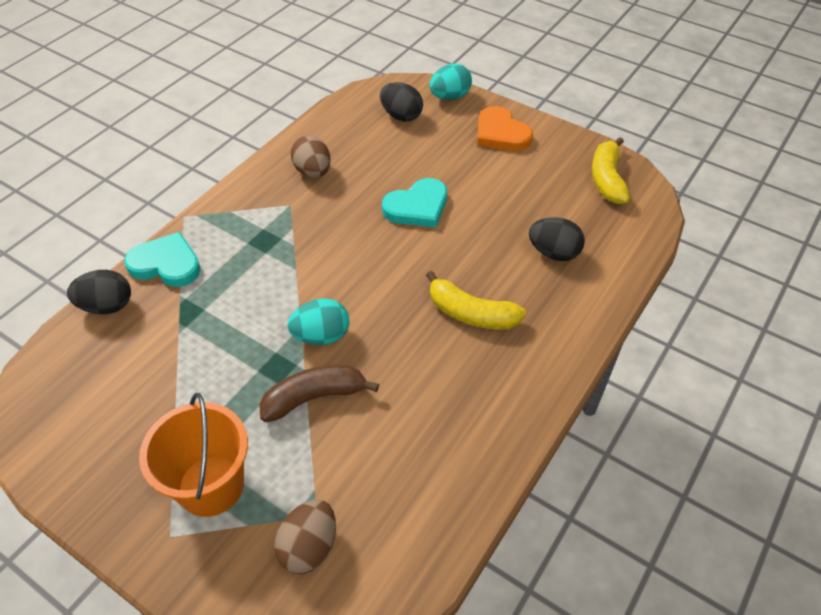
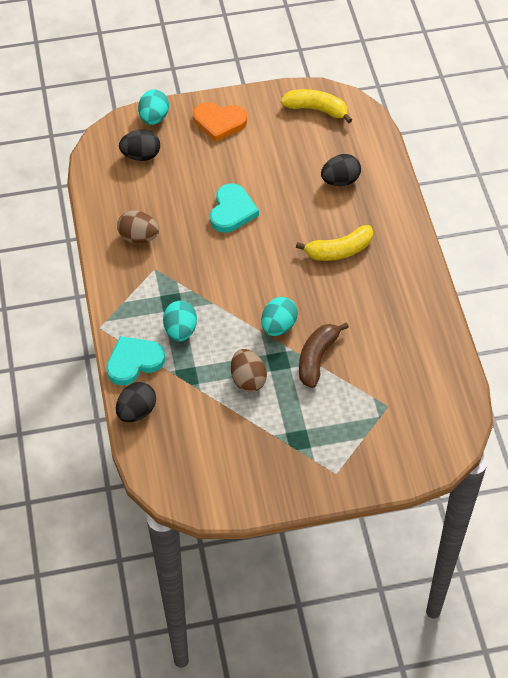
camera: 45 degrees left, 5 degrees up
orange bucket [139,393,248,517] -> none
brown egg [274,500,336,574] -> brown egg moved to [231,349,267,392]
yellow banana [592,137,630,204] -> yellow banana turned 150 degrees clockwise [281,89,352,123]
none -> turquoise egg [163,301,197,342]

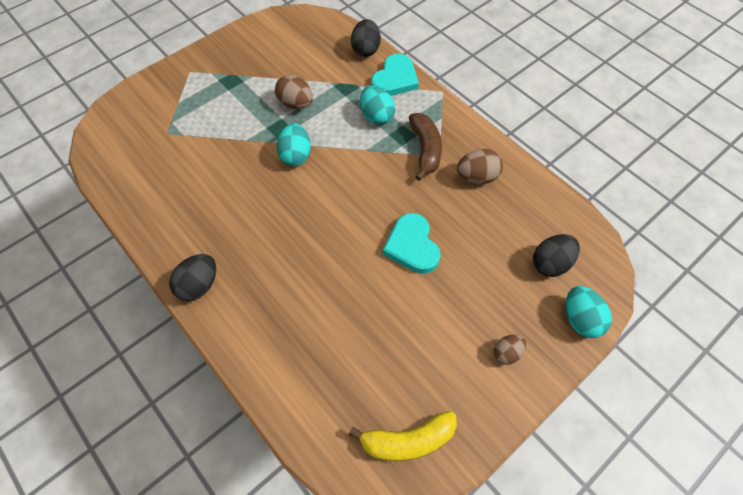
camera: 150 degrees right, 5 degrees up
orange heart [193,102,247,142] -> brown egg [494,334,526,365]
yellow banana [296,225,373,261] -> none
brown banana [299,322,349,388] -> brown banana moved to [409,113,442,181]
black egg [321,154,361,186] -> black egg moved to [169,254,216,301]

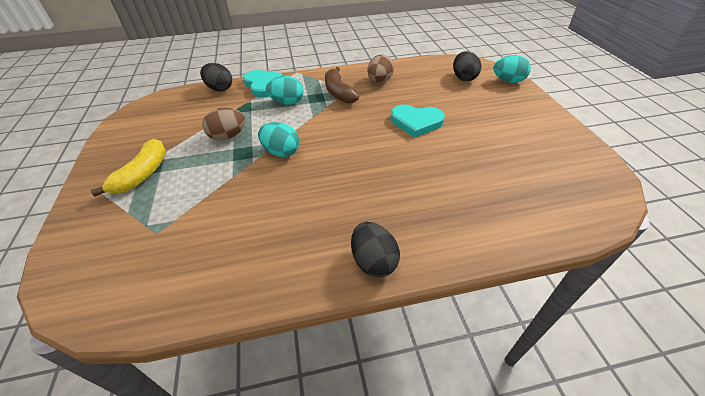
camera: 60 degrees left, 15 degrees down
yellow banana [349,411,457,461] -> yellow banana moved to [91,139,166,197]
brown banana [409,113,442,181] -> brown banana turned 135 degrees counterclockwise [325,67,359,104]
brown egg [494,334,526,365] -> none

